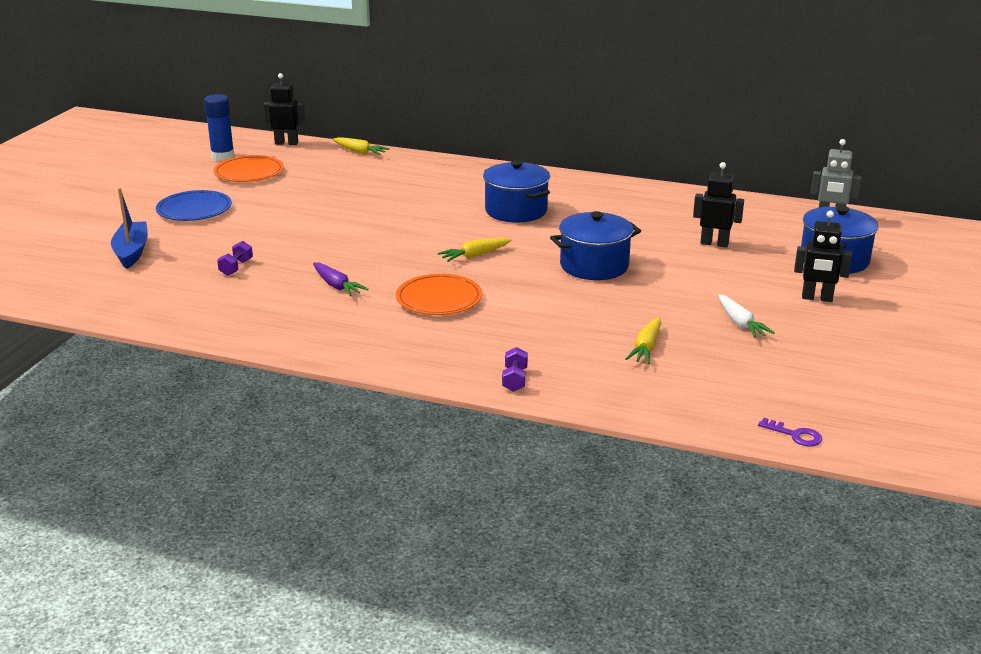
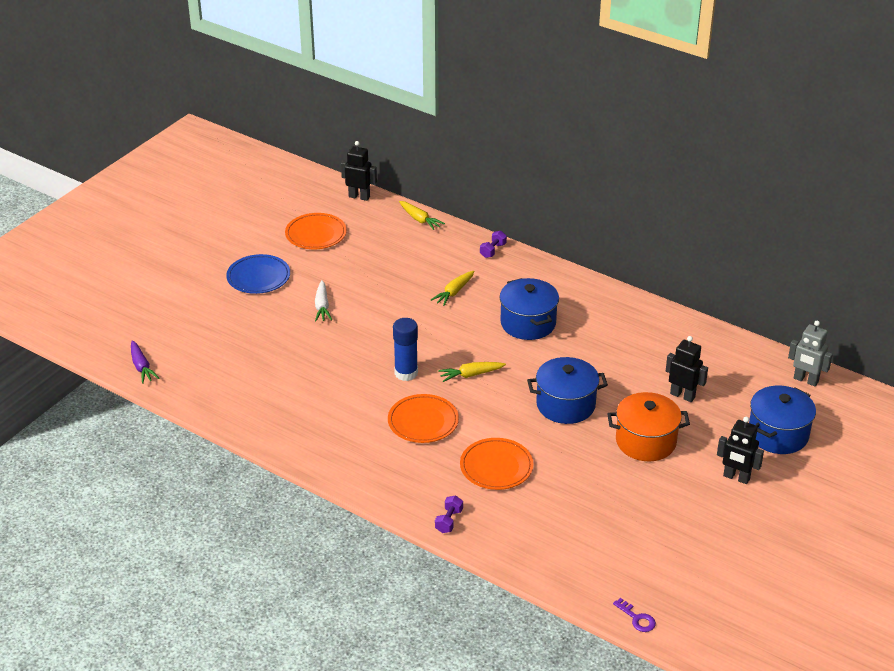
camera: 15 degrees right, 10 degrees up
blue boat [111,188,148,269] -> none
blue glue stick [204,94,234,161] -> blue glue stick moved to [393,318,418,381]
purple dumbbell [217,241,253,276] -> purple dumbbell moved to [480,231,507,258]
purple carrot [313,262,369,297] -> purple carrot moved to [131,340,159,384]
yellow carrot [626,317,661,364] -> yellow carrot moved to [431,271,475,306]
white carrot [718,294,775,338] -> white carrot moved to [315,280,332,321]
none -> orange plate [460,438,534,490]
none -> orange pot [607,392,690,461]

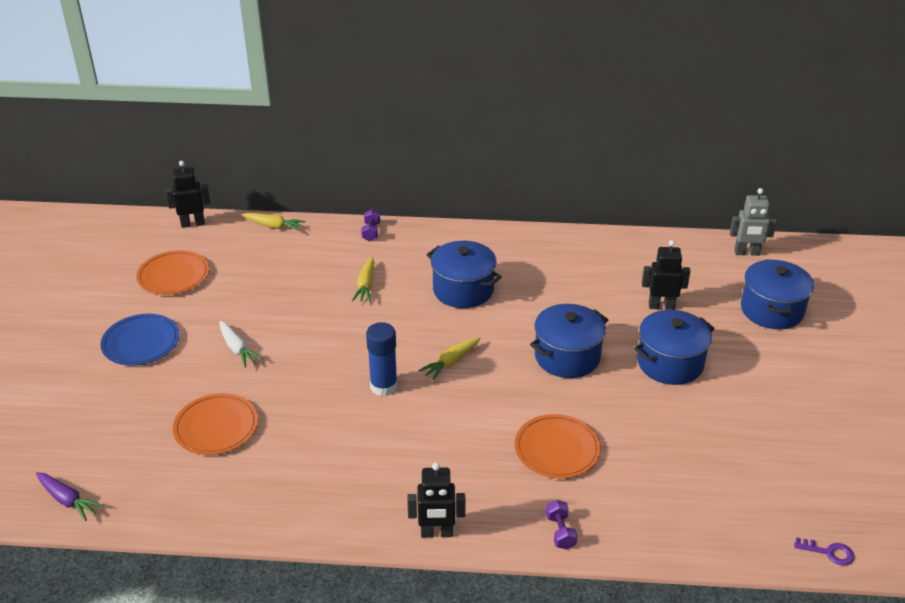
camera: 30 degrees left, 0 degrees up
orange plate [388,394,459,443] -> orange plate moved to [173,393,258,455]
orange pot [607,392,690,461] -> blue pot [634,310,715,385]
black robot [717,417,764,484] -> black robot moved to [407,463,466,538]

